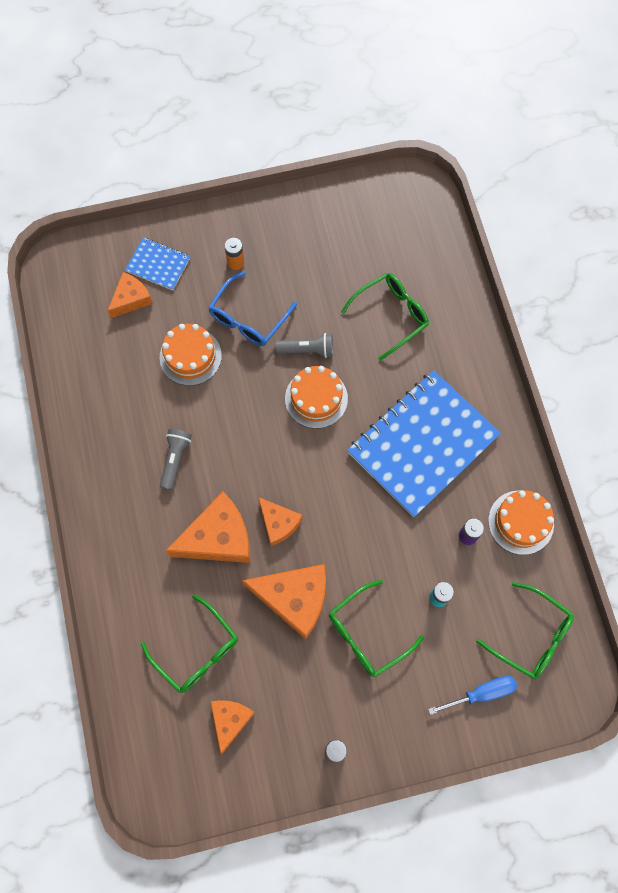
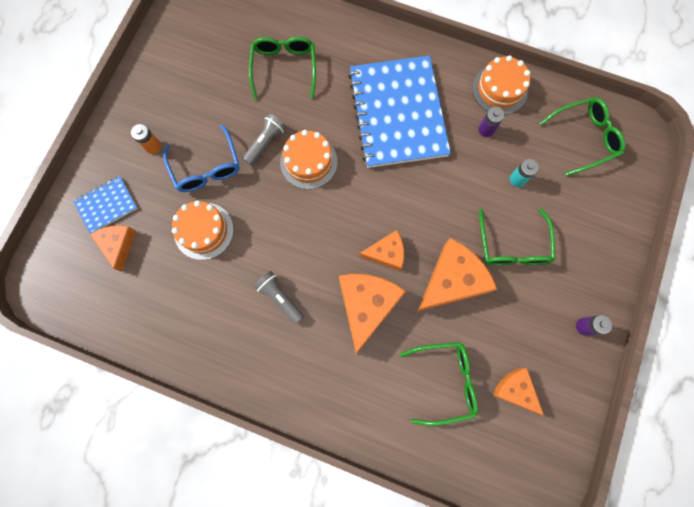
camera: 55 degrees left, 5 degrees up
blue screwdriver [428,676,517,715] -> none

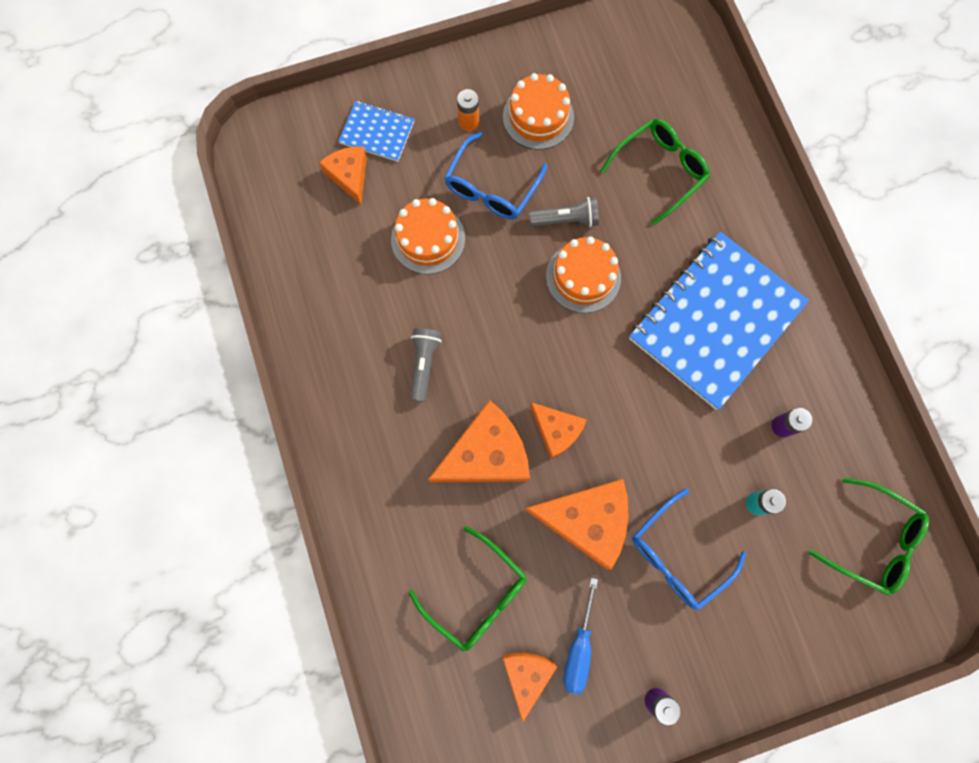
camera: 50 degrees right, 0 degrees up
orange cheese [90,225,136,272] -> orange cheese turned 60 degrees counterclockwise [319,146,367,205]
orange cake [472,55,530,115] -> orange cake moved to [503,73,574,150]
green glasses [479,208,556,265] -> blue glasses [632,488,746,610]
none -> blue screwdriver [563,578,598,694]

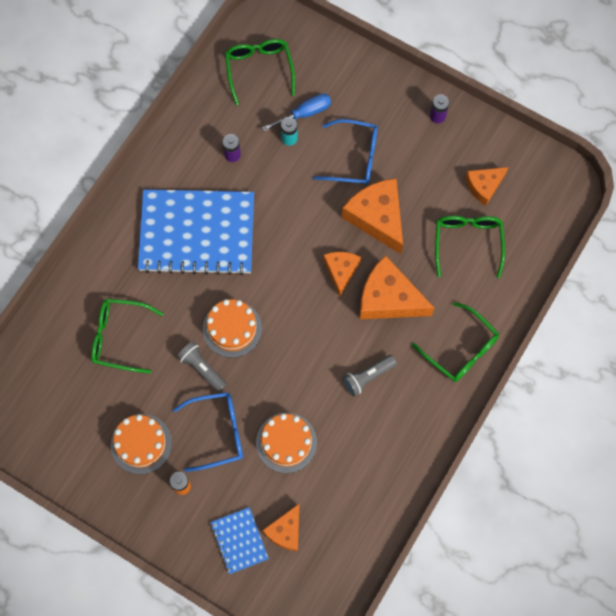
camera: 130 degrees left, 5 degrees down
blue screwdriver [563,578,598,694] -> blue screwdriver moved to [262,94,331,131]
none -> green glasses [412,302,499,382]

